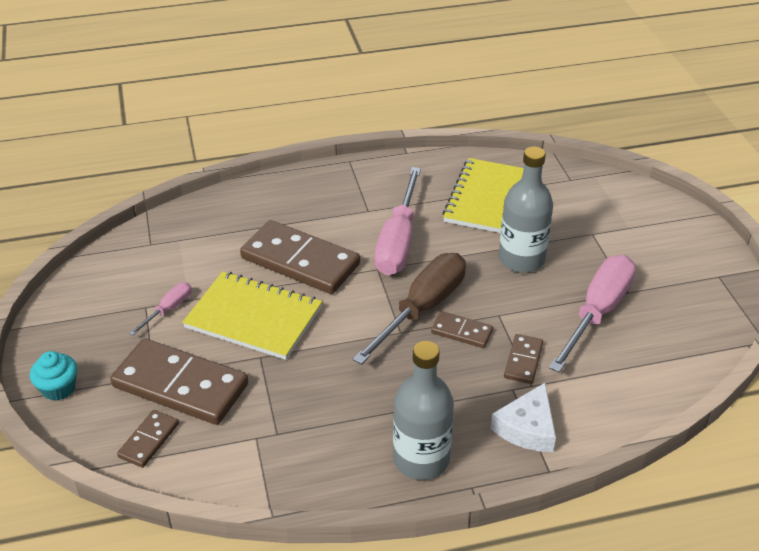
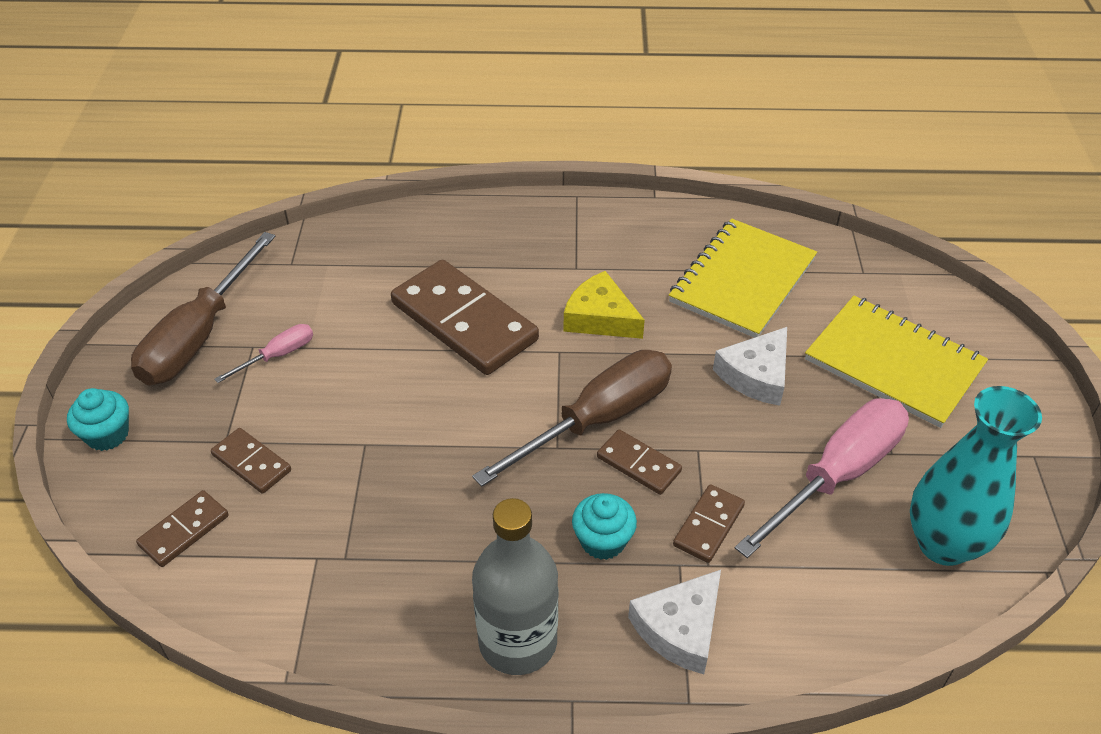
camera: 15 degrees right, 5 degrees up
brown domino [110,338,248,425] -> brown domino [211,428,291,494], size x0.48
yellow notebook [182,271,322,360] -> yellow notebook moved to [805,296,988,428]
pink screwdriver [375,167,421,275] -> yellow cheese [564,271,645,339]
grey bottle [499,146,553,273] -> white cheese [713,327,787,406]
none -> brown screwdriver [131,232,276,385]
none -> turquoise cupcake [572,493,637,560]
none -> turquoise vase [910,386,1042,566]

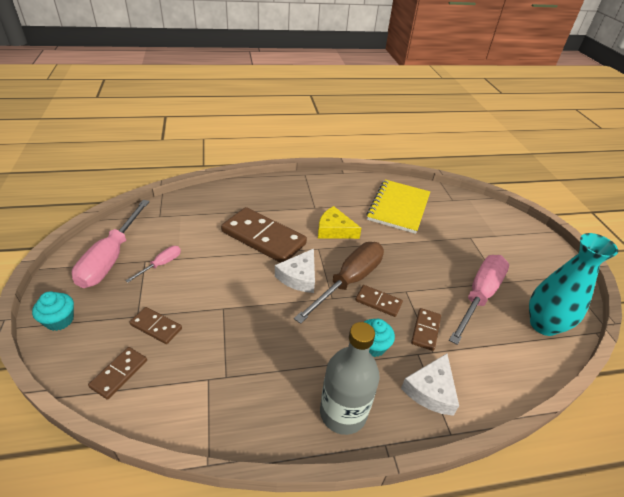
camera: 15 degrees left, 5 degrees down
brown screwdriver [131,232,276,385] -> pink screwdriver [72,200,150,288]
white cheese [713,327,787,406] -> white cheese moved to [275,249,315,293]
yellow notebook [805,296,988,428] -> none

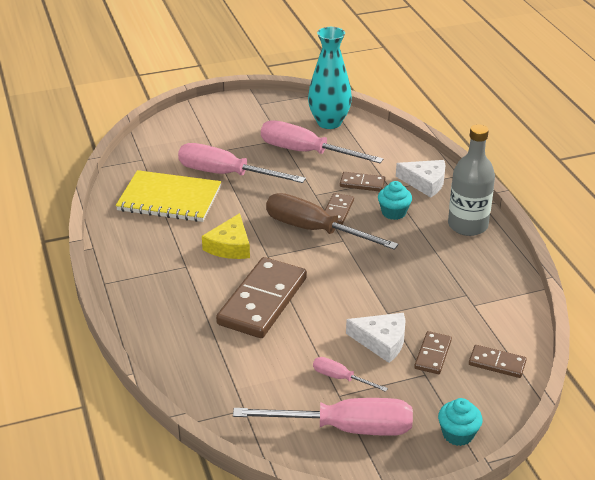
camera: 95 degrees left, 5 degrees down
white cheese [275,249,315,293] -> white cheese moved to [346,313,405,363]
none -> pink screwdriver [178,143,306,183]

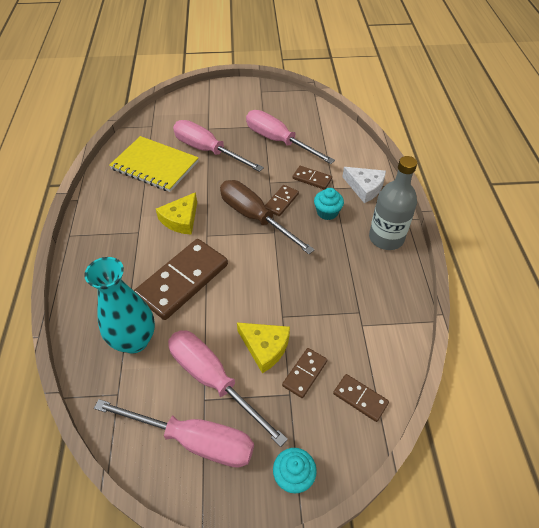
camera: 15 degrees right, 15 degrees up
turquoise vase [308,27,352,129] -> turquoise vase moved to [84,257,155,354]
pink screwdriver [313,357,388,392] -> pink screwdriver [168,331,288,447], size x2.11
white cheese [346,313,405,363] -> yellow cheese [237,322,290,373]

